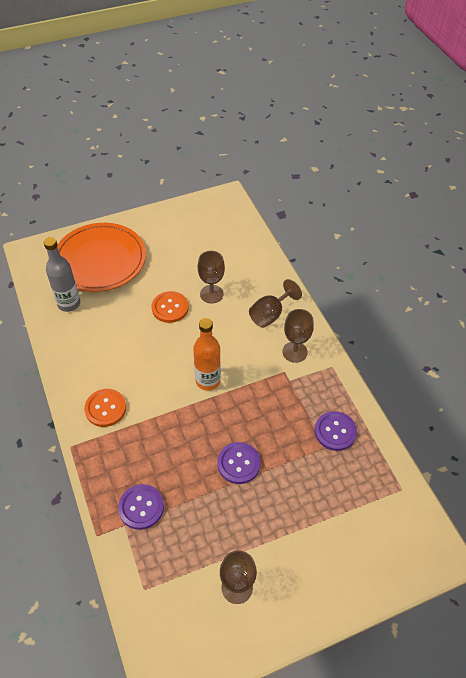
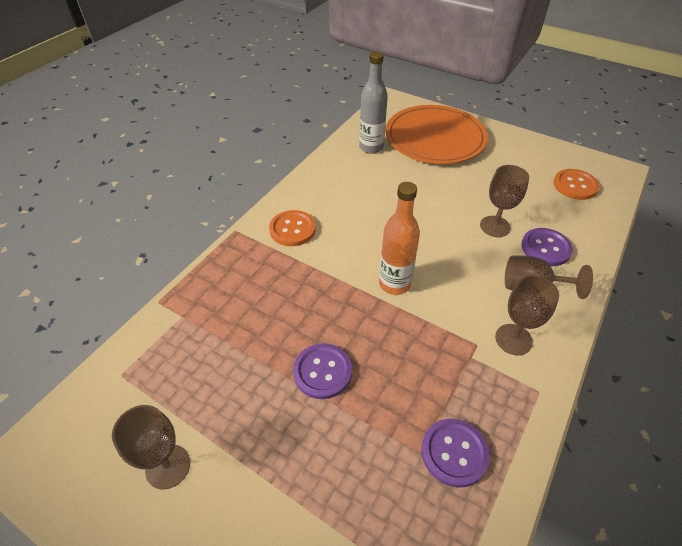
camera: 55 degrees right, 5 degrees down
purple button [118,484,164,530] -> purple button moved to [521,228,573,266]
orange button [152,291,189,323] -> orange button moved to [553,169,599,200]

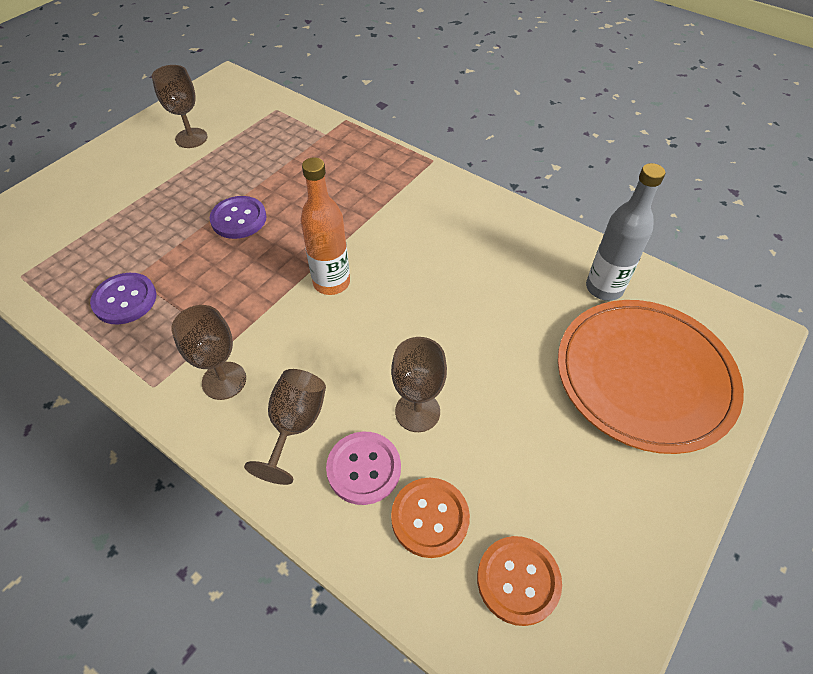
camera: 95 degrees right, 5 degrees up
orange button [269,210,316,246] -> orange button moved to [391,478,470,558]
purple button [521,228,573,266] -> pink button [326,432,401,505]

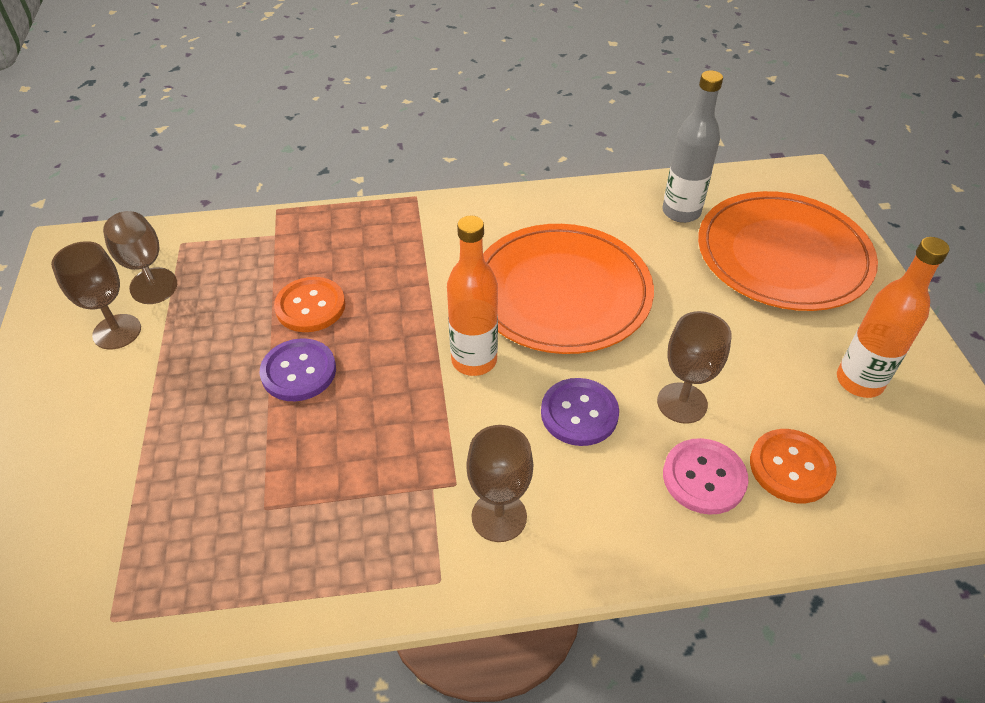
camera: 45 degrees left, 5 degrees down
purple button [90,273,157,325] -> purple button moved to [541,378,619,446]
brown goblet [244,369,326,485] -> brown goblet moved to [103,211,177,304]
orange button [477,536,562,626] -> orange button moved to [274,277,345,332]
none -> orange plate [483,224,654,354]
none -> orange bottle [837,237,949,398]

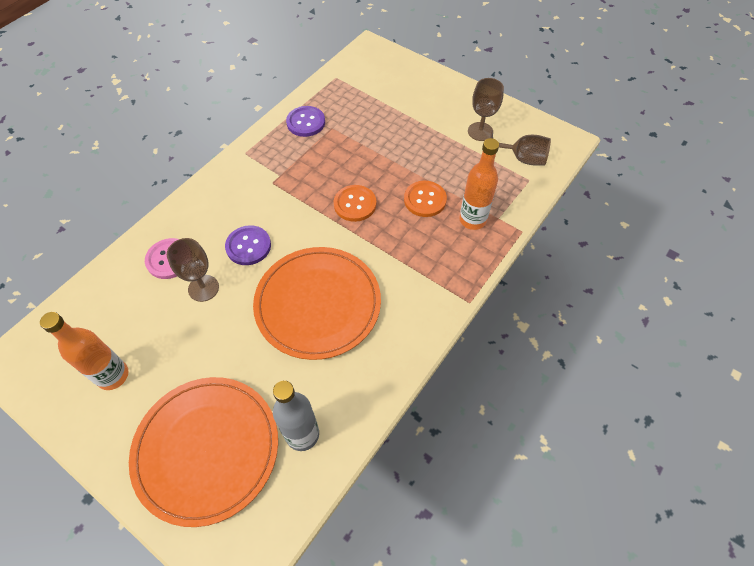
camera: 135 degrees right, 10 degrees up
purple button [260,338,336,401] -> purple button moved to [286,106,325,137]
orange bottle [447,216,498,376] -> orange bottle moved to [459,138,499,230]
brown goblet [466,425,533,542] -> none
orange button [750,429,837,503] -> orange button moved to [334,185,376,222]

